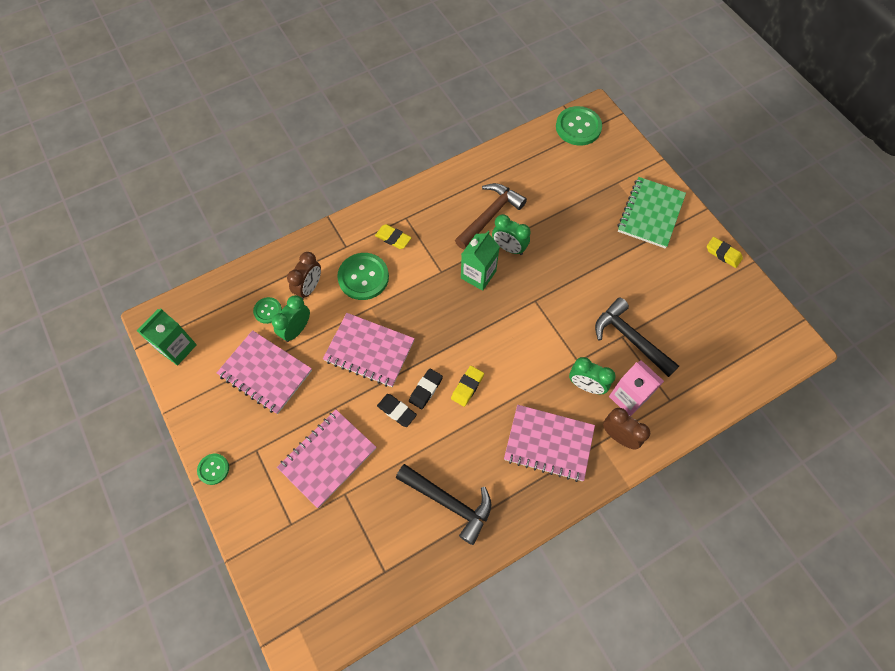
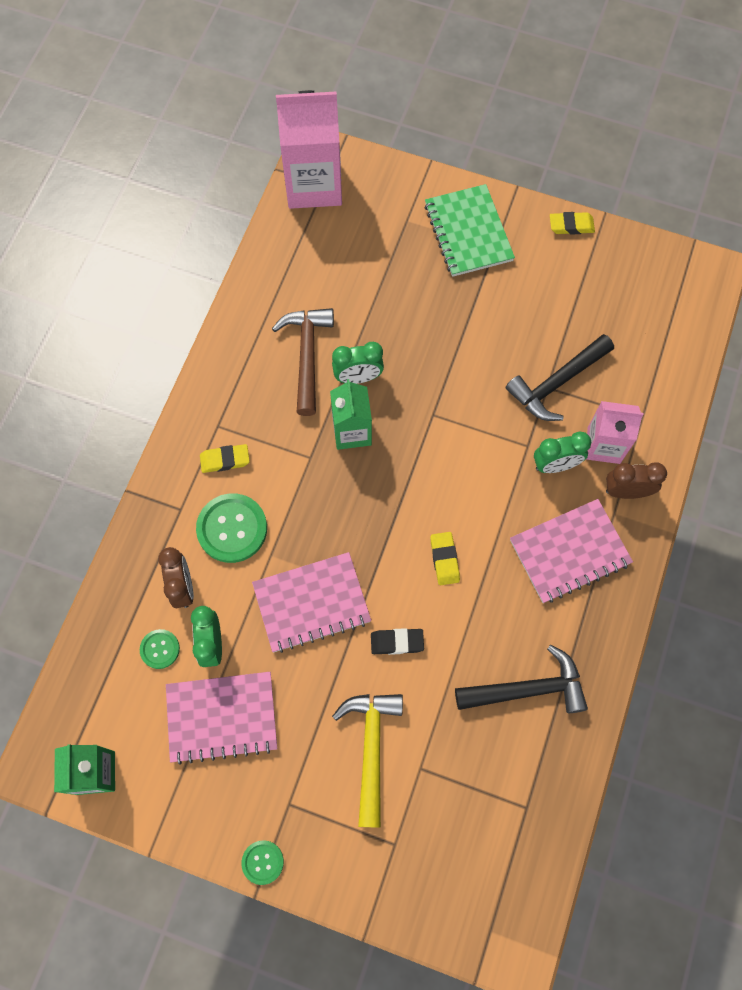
camera: 40 degrees left, 5 degrees up
pink notebook [277,410,377,508] -> yellow hammer [332,694,403,828]
black eraser [409,368,443,409] -> none
green button [556,106,602,146] -> pink carton [276,90,342,209]
black hammer [595,297,679,377] -> black hammer turned 45 degrees counterclockwise [505,334,614,421]

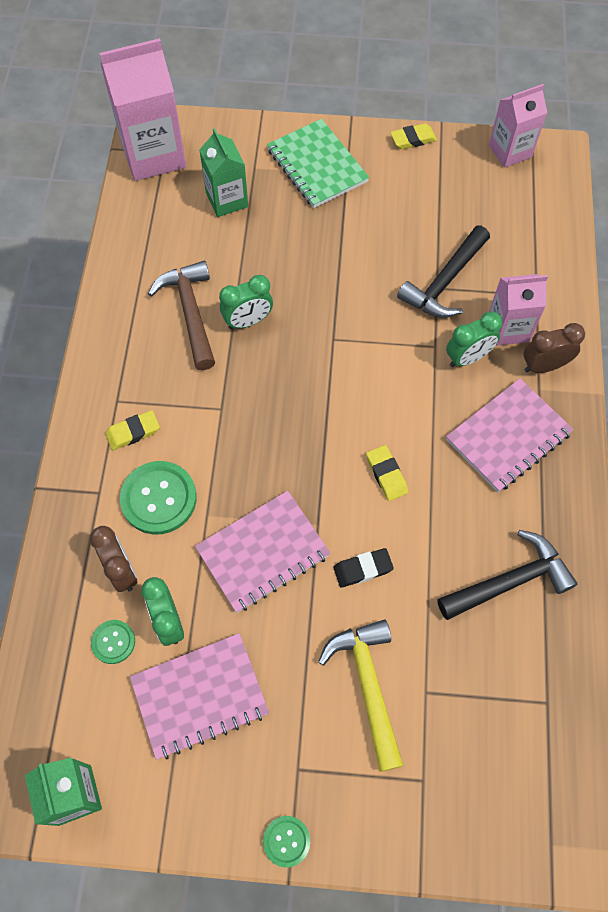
camera: 15 degrees left, 5 degrees down
green carton [330,379,372,450] -> green carton moved to [199,128,248,217]
none -> pink carton [489,84,547,168]

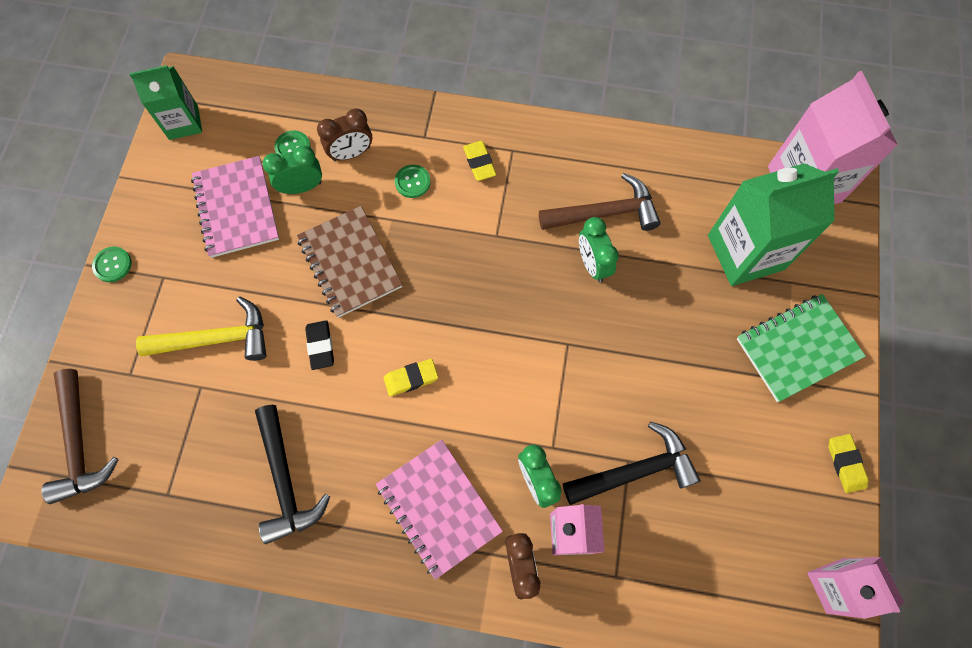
camera: 95 degrees right, 5 degrees up
green button [120,461,197,535] -> green button [395,165,431,198], size x0.54
pink notebook [195,491,331,613] -> brown notebook [297,206,403,318]
green carton [199,128,248,217] -> green carton [708,163,839,286], size x1.66
black hammer [397,226,490,318] -> black hammer turned 120 degrees clockwise [563,421,701,505]
none -> brown hammer [42,369,119,504]

